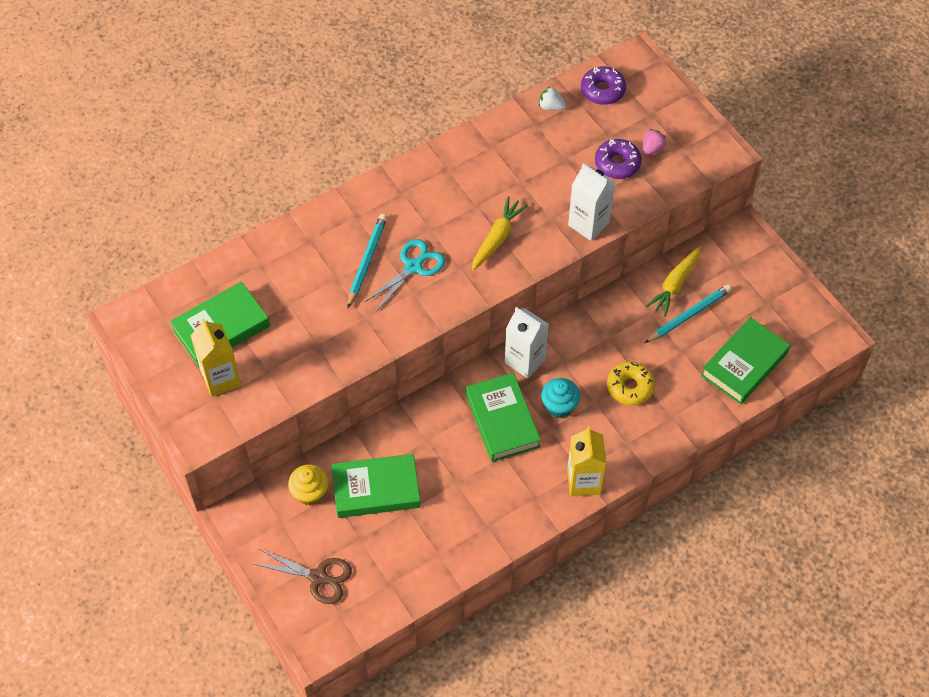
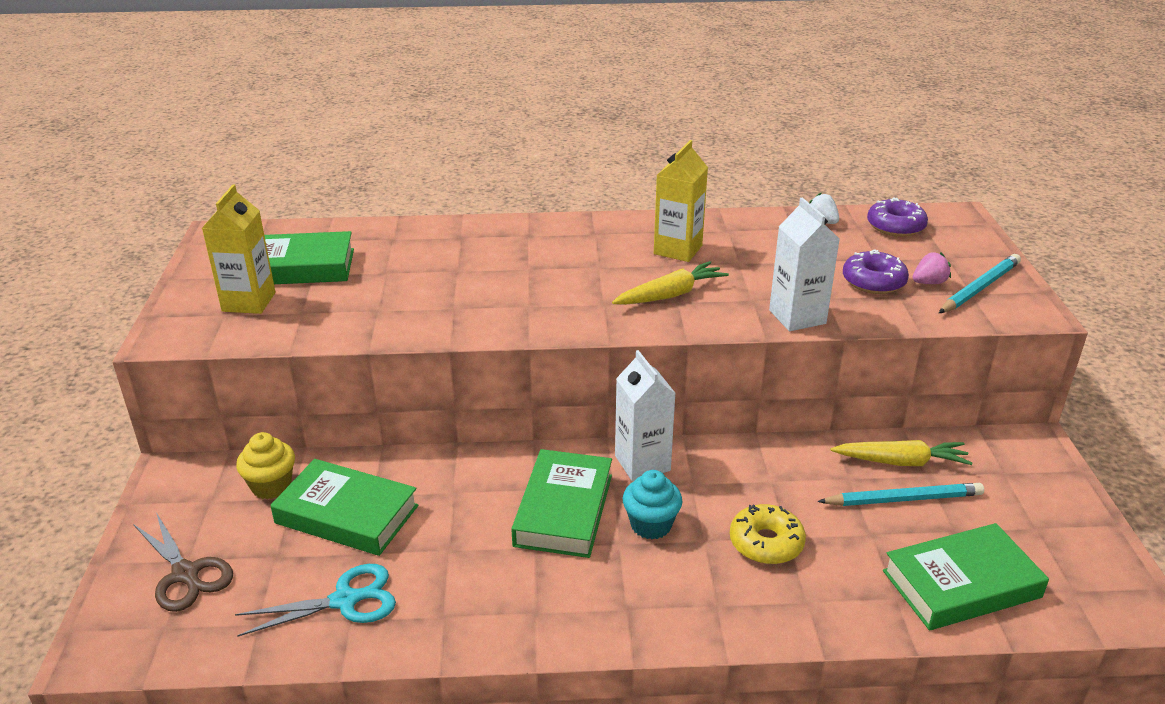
camera: 30 degrees right, 25 degrees down
turquoise pencil [348,214,387,308] -> turquoise pencil moved to [939,254,1021,313]
turquoise scissors [365,239,445,312] -> turquoise scissors moved to [235,564,396,637]
yellow carton [567,426,607,496] -> yellow carton moved to [654,140,708,262]
yellow carrot [646,246,701,317] -> yellow carrot turned 150 degrees counterclockwise [830,440,973,466]

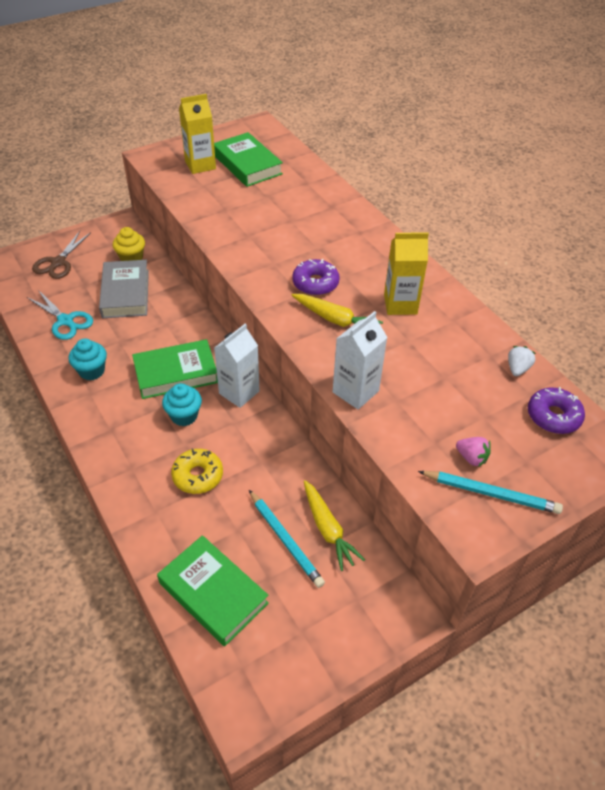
camera: 60 degrees right, 15 degrees up
green book [270,459,418,556] -> grey book [99,260,149,318]
purple donut [843,249,909,294] -> purple donut moved to [292,259,340,296]
none -> turquoise cupcake [69,339,107,380]

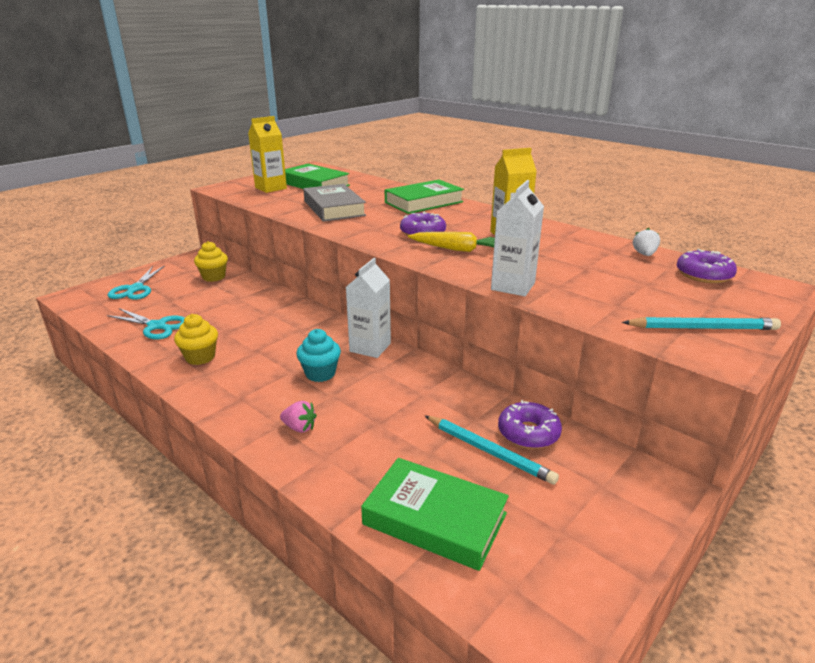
camera: 15 degrees left, 20 degrees down
brown scissors [32,231,91,279] -> turquoise scissors [107,265,165,300]
turquoise cupcake [69,339,107,380] -> yellow cupcake [174,314,218,365]
grey book [99,260,149,318] -> grey book moved to [303,184,366,222]
green book [132,339,218,399] -> green book moved to [385,180,464,214]
yellow donut [171,448,223,494] -> none
yellow carrot [304,480,365,571] -> purple donut [498,400,562,449]
pink strawberry [456,437,491,467] -> pink strawberry moved to [280,401,317,433]

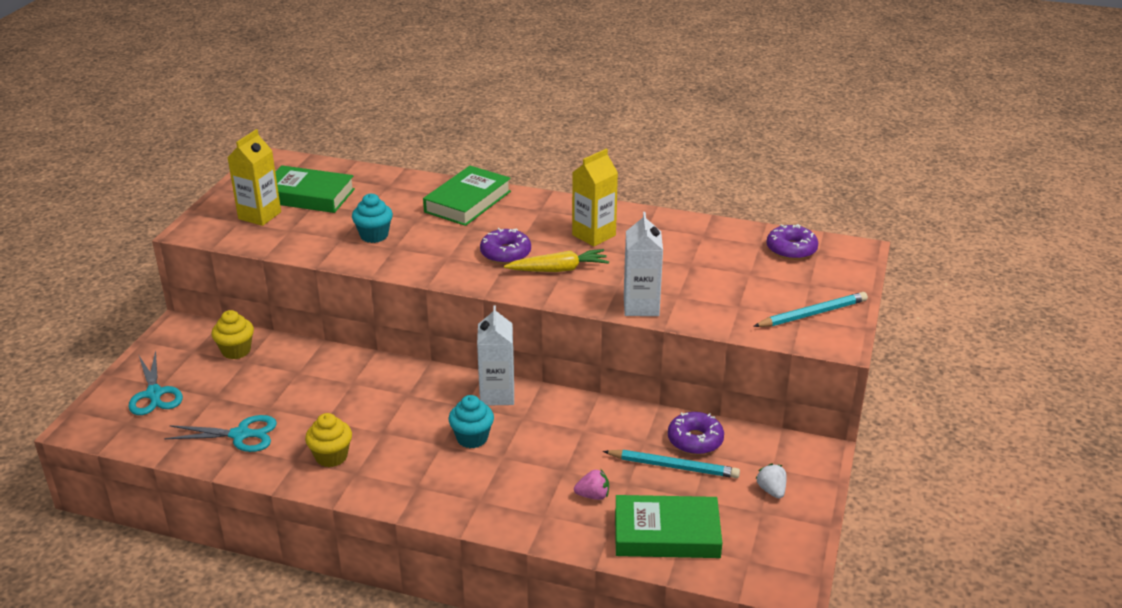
camera: 25 degrees left, 5 degrees up
pink strawberry [280,401,317,433] -> pink strawberry moved to [574,470,609,500]
grey book [303,184,366,222] -> turquoise cupcake [352,193,393,243]
white strawberry [633,228,660,256] -> white strawberry moved to [756,463,786,499]

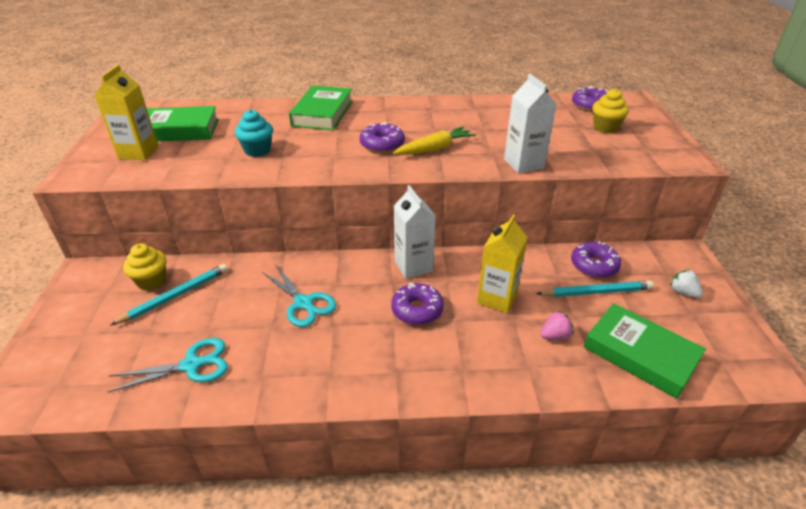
camera: 20 degrees left, 5 degrees up
turquoise scissors [128,350,183,415] -> turquoise scissors moved to [262,264,336,327]
yellow cupcake [305,413,352,467] -> yellow cupcake moved to [592,88,629,133]
turquoise cupcake [448,395,494,448] -> purple donut [391,283,444,325]
yellow carton [572,149,618,247] -> yellow carton moved to [477,215,528,313]
green book [615,495,722,558] -> green book turned 60 degrees clockwise [584,303,706,399]
turquoise pencil [753,292,868,327] -> turquoise pencil moved to [110,264,228,325]

